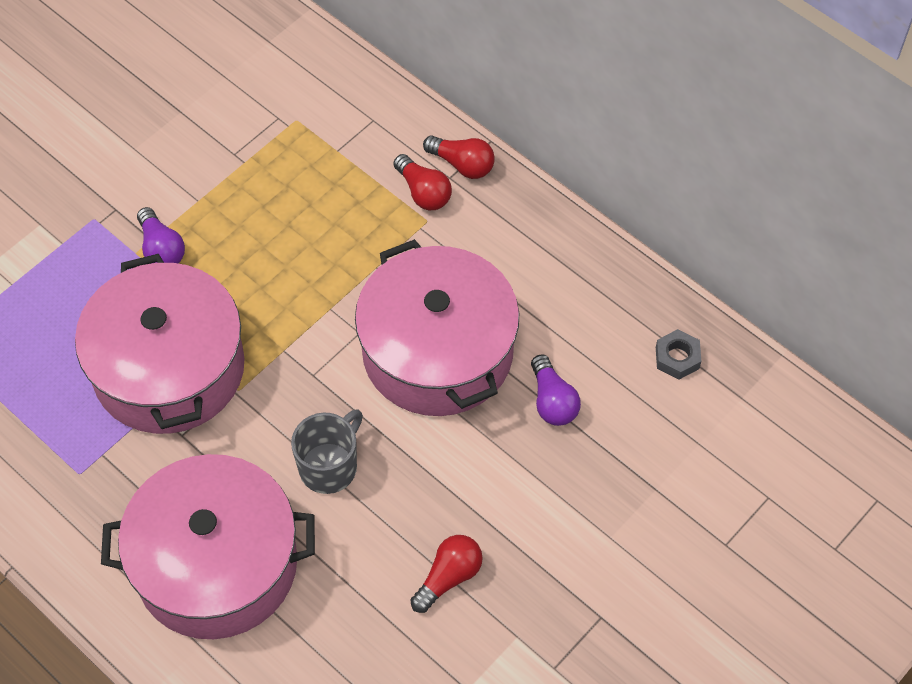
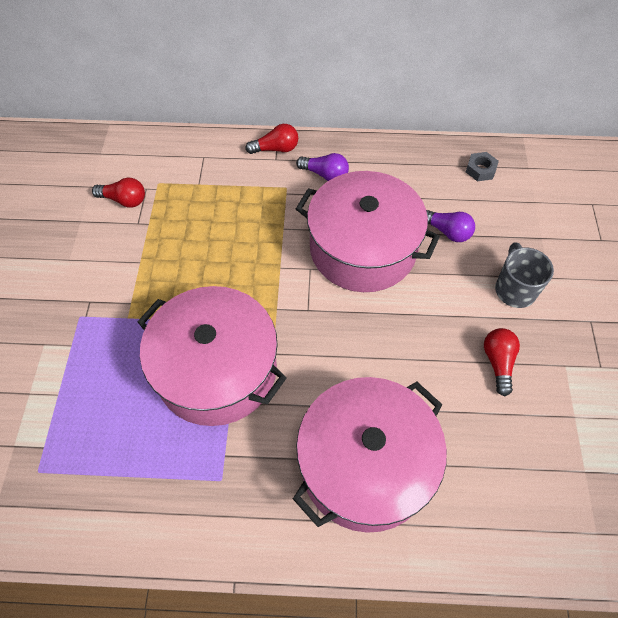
camera: 40 degrees left, 0 degrees up
purple light bulb [137,207,185,264] -> purple light bulb moved to [296,153,349,181]
grey mug [291,409,363,494] -> grey mug moved to [495,242,554,308]
red light bulb [393,154,452,210] -> red light bulb moved to [92,178,145,208]

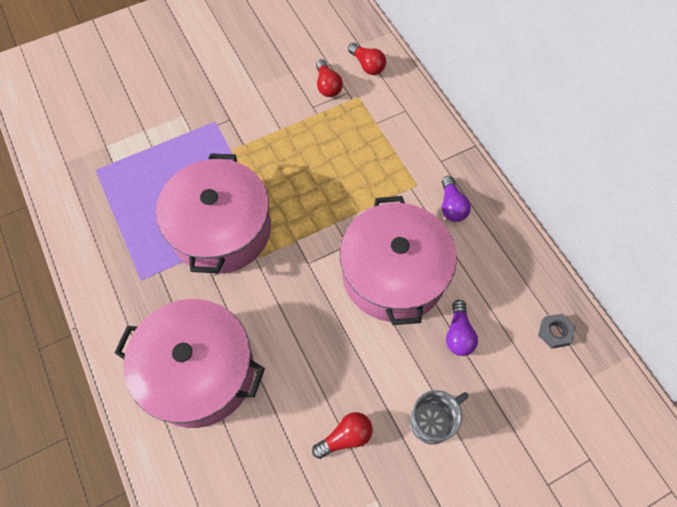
camera: 60 degrees right, 5 degrees up
red light bulb [245,124,298,154] -> red light bulb moved to [348,43,386,75]

